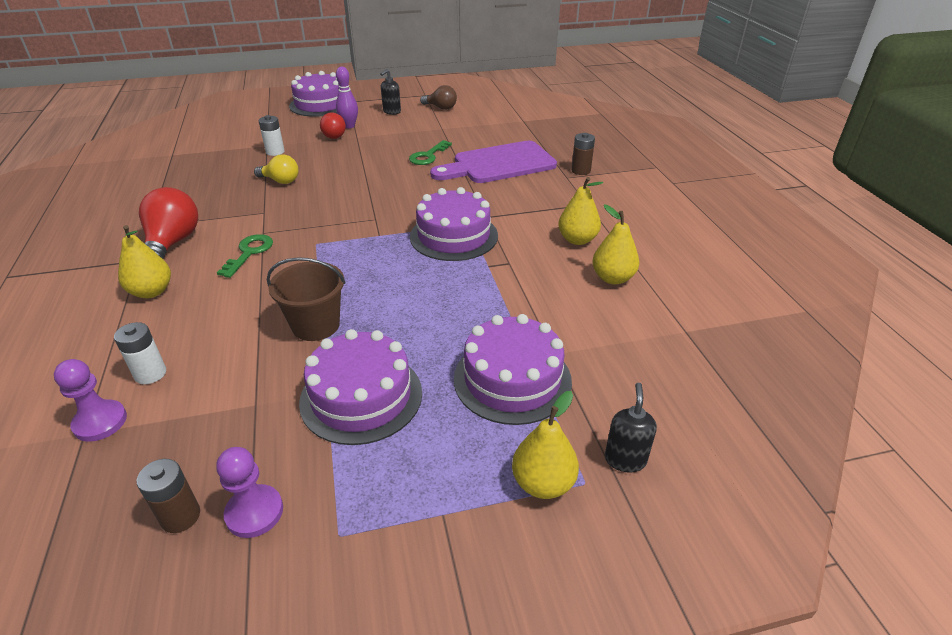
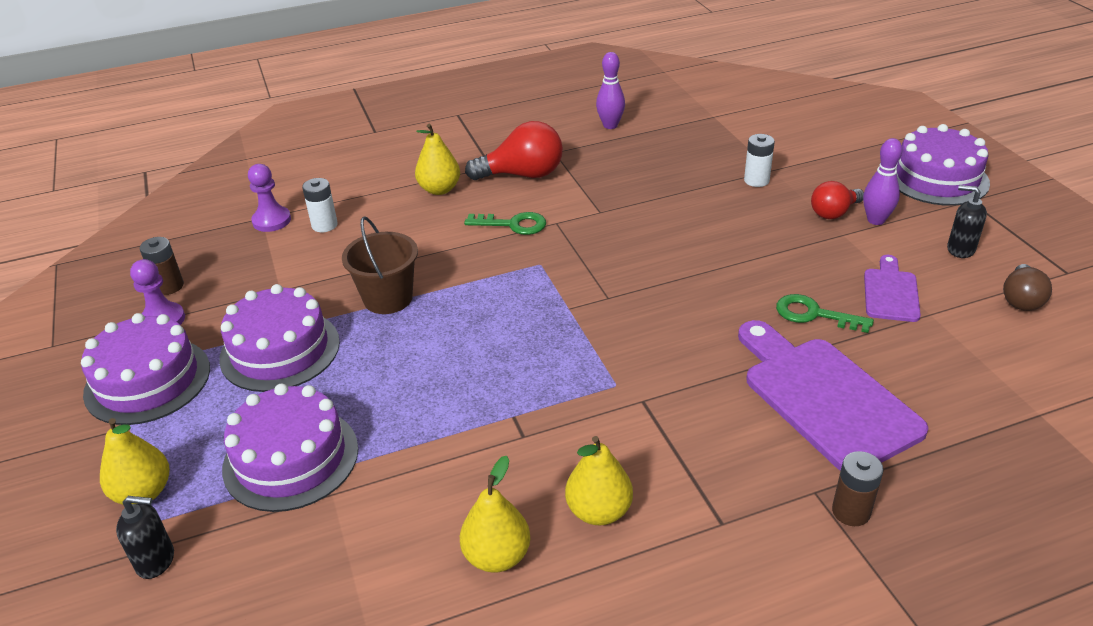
camera: 85 degrees right, 0 degrees up
yellow light bulb [254,154,298,184] -> none
purple cake [410,187,498,261] -> purple cake moved to [81,313,210,425]
none -> purple bowling pin [596,52,625,129]
none -> purple cutting board [864,255,921,322]

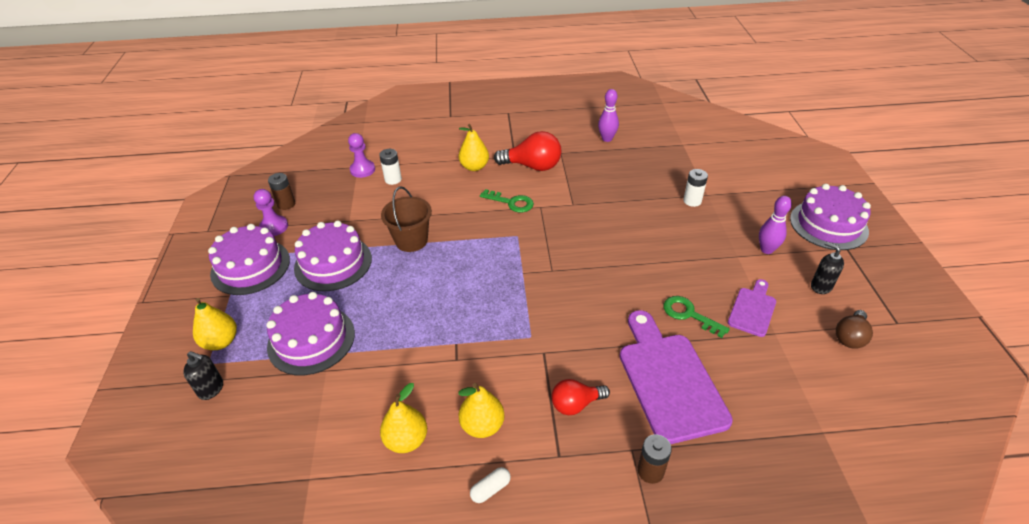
camera: 15 degrees right, 5 degrees up
red light bulb [811,181,864,219] -> red light bulb moved to [552,379,610,415]
none -> white capsule [470,467,511,503]

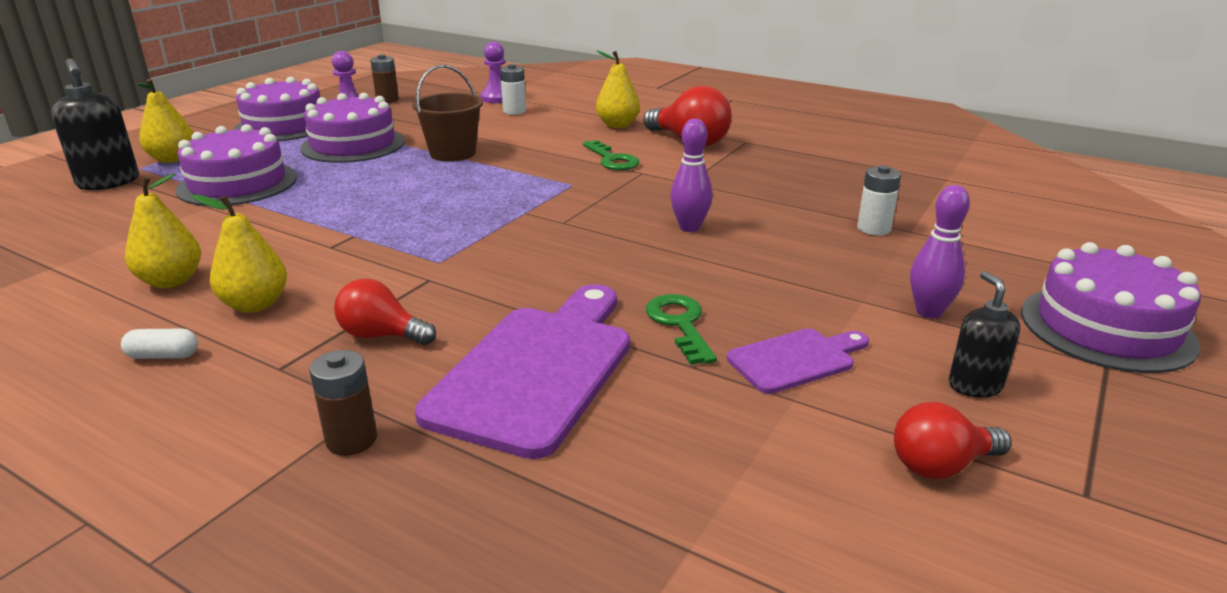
camera: 35 degrees right, 15 degrees down
black soap dispenser [183,351,223,400] -> black soap dispenser [51,58,139,190], size x1.63
purple bowling pin [598,89,619,142] -> purple bowling pin moved to [670,119,713,232]
brown light bulb [835,310,873,349] -> red light bulb [894,402,1012,479]

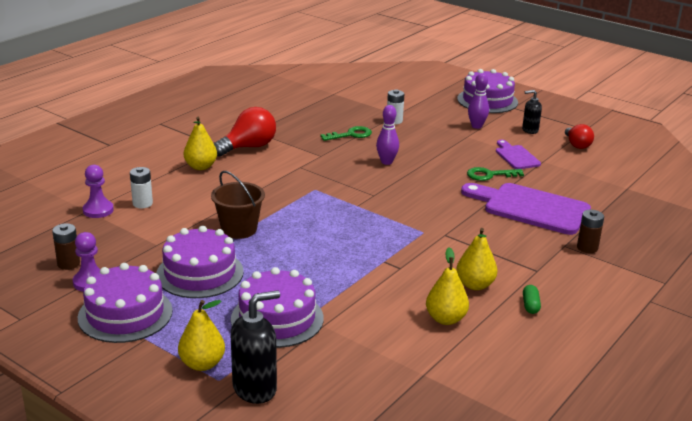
camera: 85 degrees left, 0 degrees up
white capsule [121,329,198,359] -> green capsule [523,285,541,314]
red light bulb [334,279,436,345] -> none
green key [583,140,640,170] -> green key moved to [320,126,372,141]

